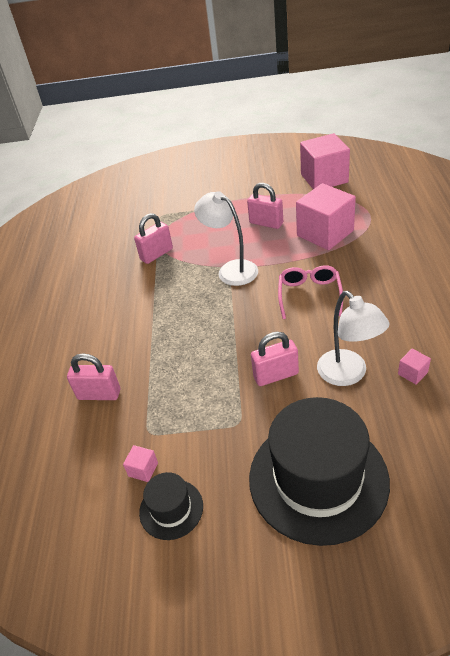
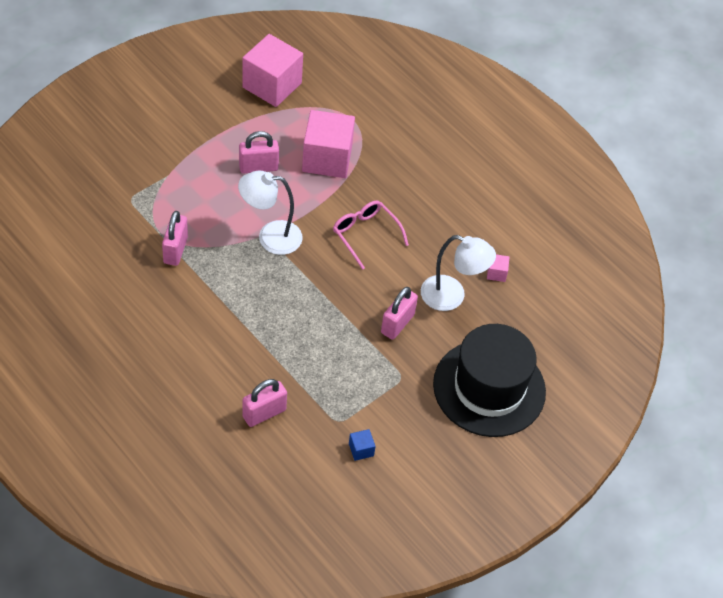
camera: 50 degrees left, 10 degrees up
pink cube [123,445,158,482] -> blue cube [349,429,376,461]
black hat [139,472,203,540] -> none

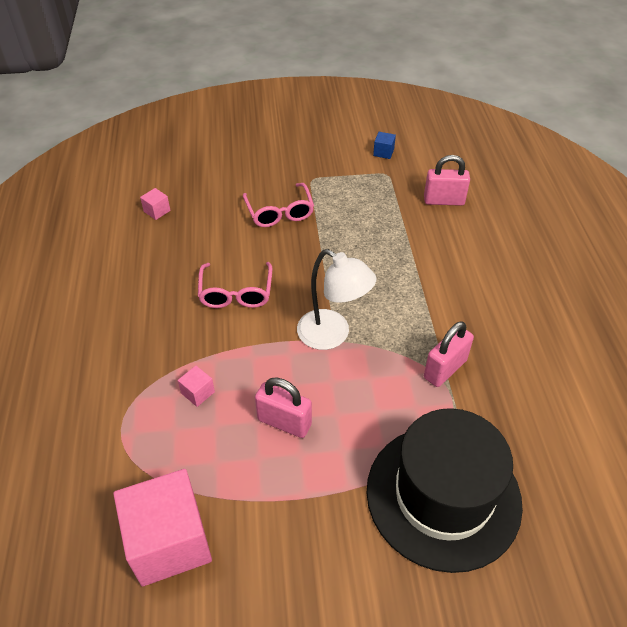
camera: 140 degrees left, 5 degrees down
pink cube [302,110,355,178] -> pink cube [178,366,215,407], size x0.40
pink padlock [381,287,418,340] -> pink glasses [243,183,314,227]
white lamp [421,235,496,311] -> none
black hat [433,324,546,437] -> black hat moved to [367,408,523,573]

